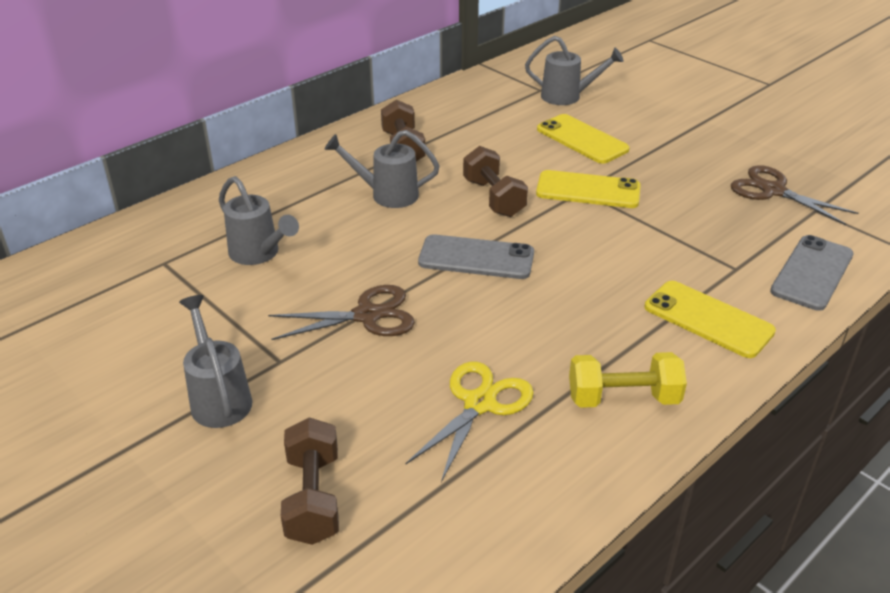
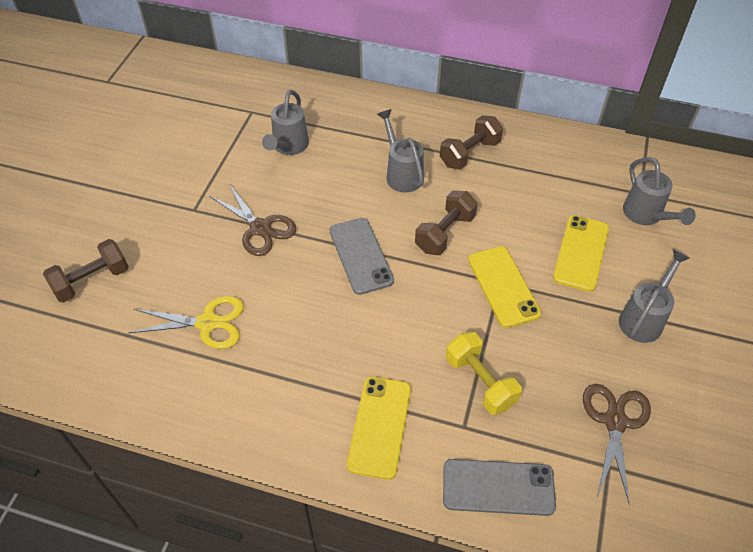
camera: 60 degrees right, 15 degrees up
grey watering can [179,295,253,428] -> grey watering can moved to [619,250,690,343]
yellow dumbbell [569,352,687,408] -> yellow dumbbell moved to [446,332,522,415]

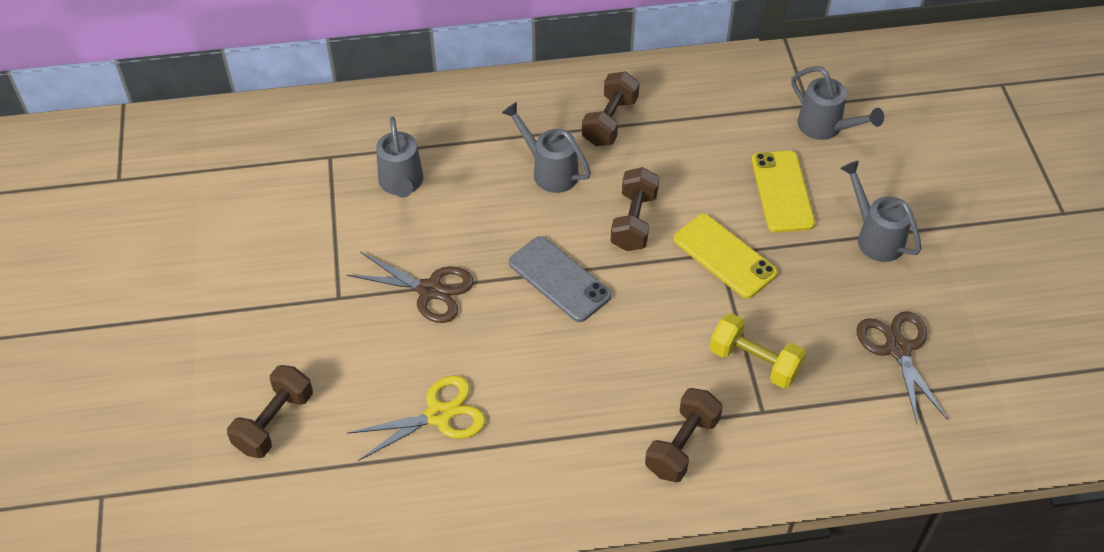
camera: 25 degrees left, 0 degrees up
yellow phone [347,377,411,480] -> brown dumbbell [645,388,723,482]
grey phone [443,459,556,516] -> none
grey watering can [619,250,690,343] -> grey watering can turned 45 degrees counterclockwise [840,161,921,262]

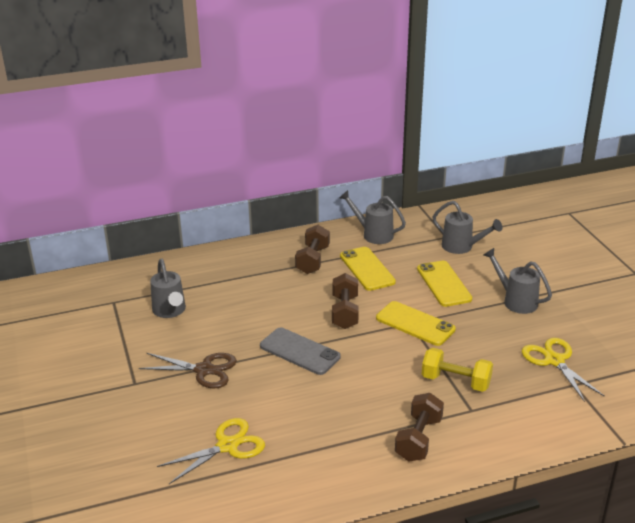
camera: 10 degrees left, 20 degrees down
brown dumbbell [227,365,313,458] -> none
grey watering can [502,102,591,193] -> grey watering can moved to [339,190,406,244]
brown scissors [856,311,948,425] -> yellow scissors [522,338,605,402]
none -> yellow phone [340,247,396,291]

